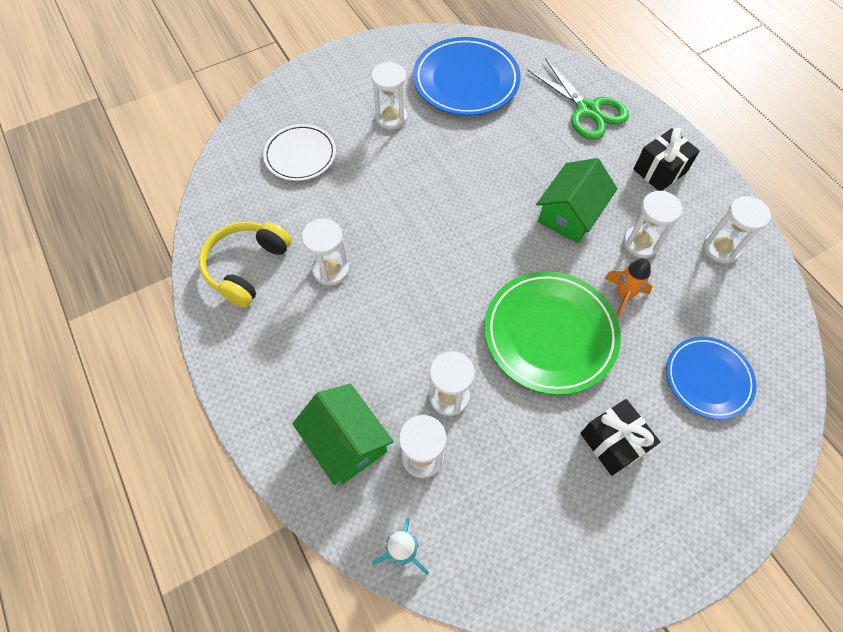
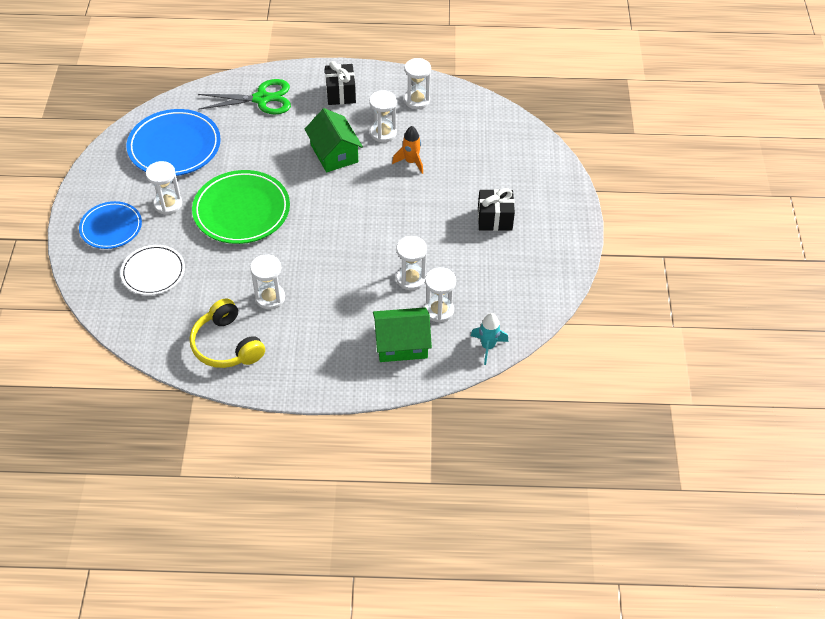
camera: 60 degrees left, 10 degrees down
green plate [484,271,621,395] -> green plate moved to [192,170,290,244]
blue plate [666,337,757,419] -> blue plate moved to [79,201,142,249]

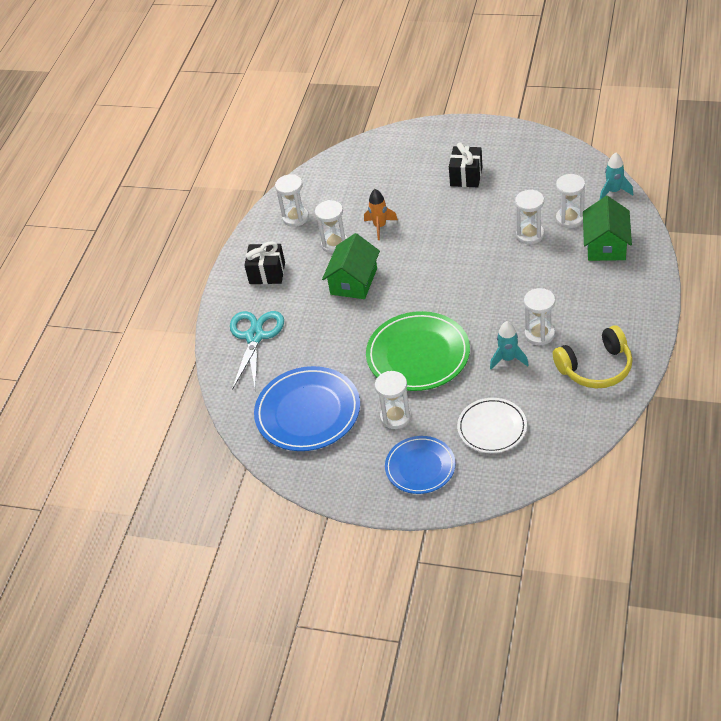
camera: 70 degrees left, 5 degrees down
green scissors [198,79,291,115] -> turquoise scissors [230,311,284,390]
green house [304,108,363,172] -> green house turned 60 degrees counterclockwise [322,233,380,299]
none -> turquoise rocket [490,321,529,369]

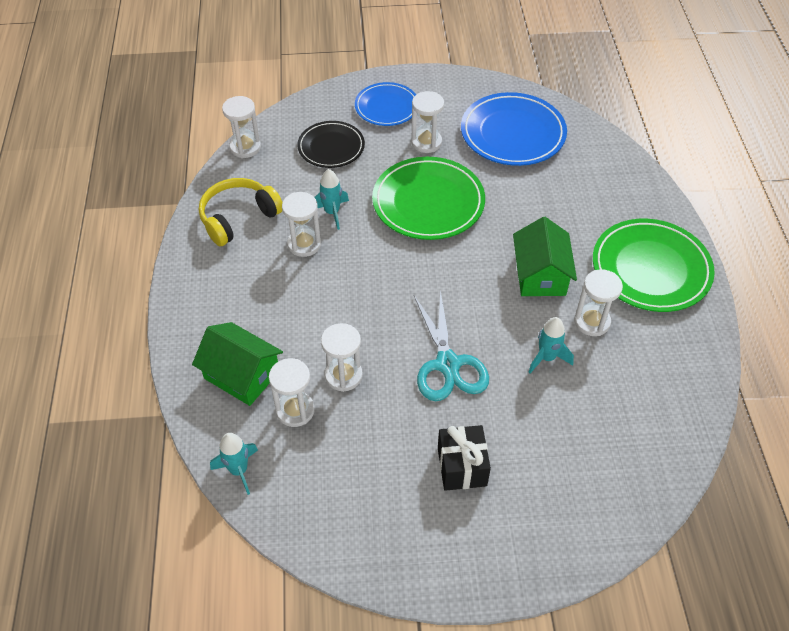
camera: 155 degrees right, 5 degrees up
turquoise scissors [230,311,284,390] -> turquoise scissors moved to [414,289,489,401]
black gift [244,241,285,284] -> green plate [593,219,715,312]
white hourglass [275,174,309,227] -> white hourglass moved to [222,96,261,158]
orange rocket [364,189,398,240] -> turquoise rocket [529,317,574,373]
white plate [457,398,527,453] -> black plate [297,121,365,168]
green house [583,196,632,261] -> green house turned 45 degrees counterclockwise [192,322,283,406]

